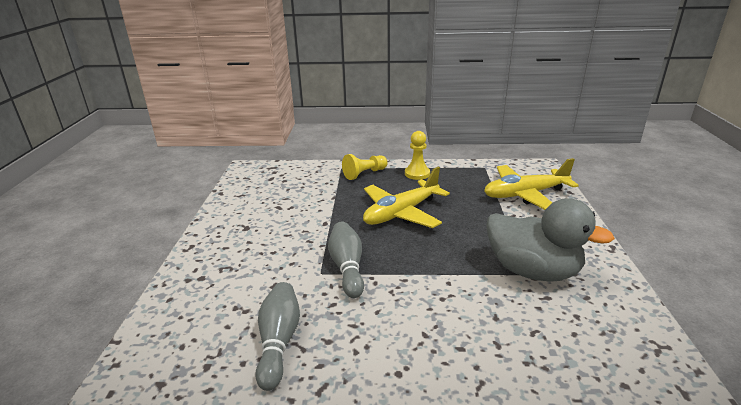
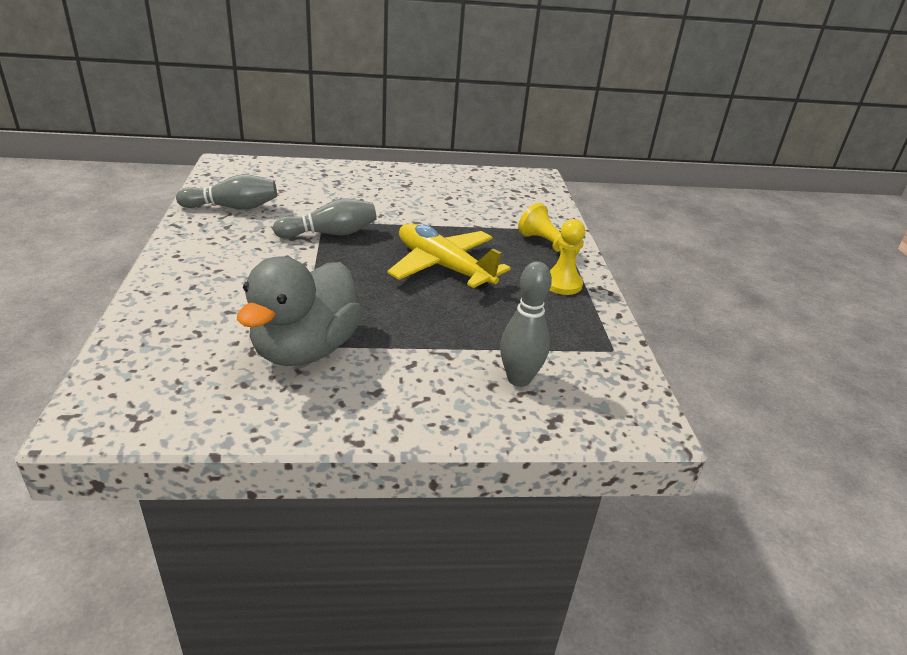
camera: 80 degrees right, 5 degrees up
yellow plane [484,158,579,210] -> grey bowling pin [500,261,552,387]

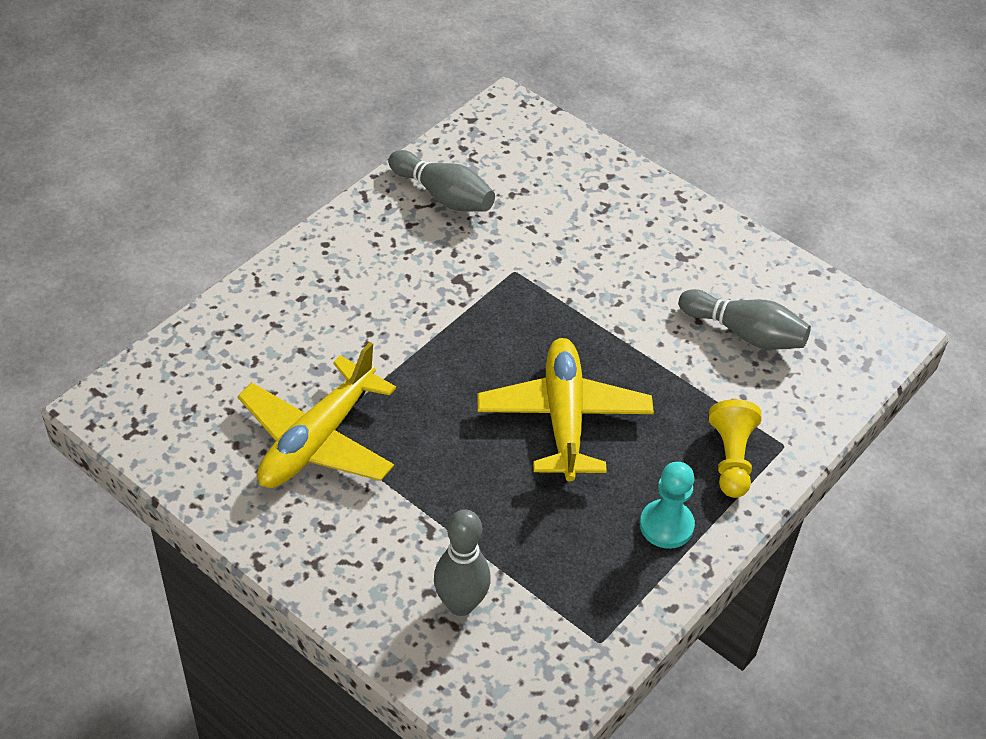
camera: 45 degrees right, 15 degrees up
grey duck [237,256,363,366] -> yellow plane [237,342,396,488]
grey bowling pin [273,199,377,238] -> grey bowling pin moved to [679,289,811,349]
yellow pawn [550,219,585,295] -> turquoise pawn [640,462,695,549]

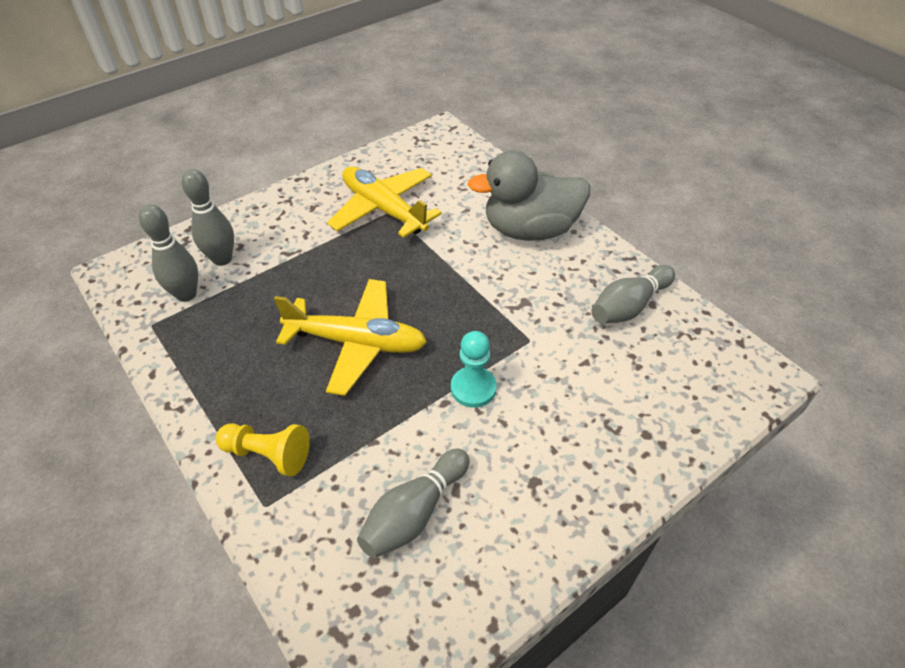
camera: 105 degrees right, 0 degrees up
turquoise pawn [640,462,695,549] -> turquoise pawn moved to [451,331,497,408]
none -> grey bowling pin [139,204,198,302]
none -> grey duck [468,151,590,241]

